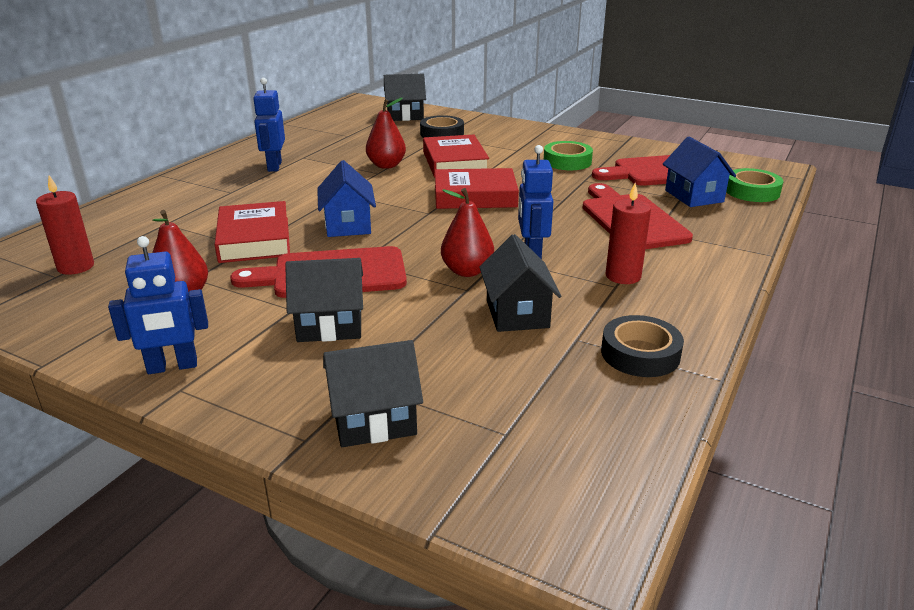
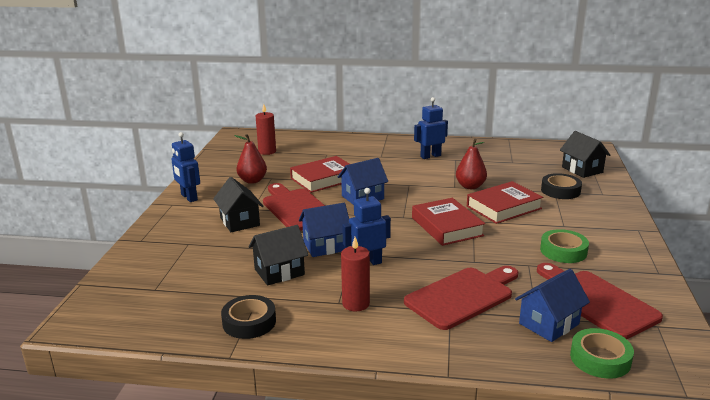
camera: 70 degrees right, 5 degrees down
black house [323,340,423,447] -> none
red pear [441,188,494,277] -> blue house [299,203,349,257]

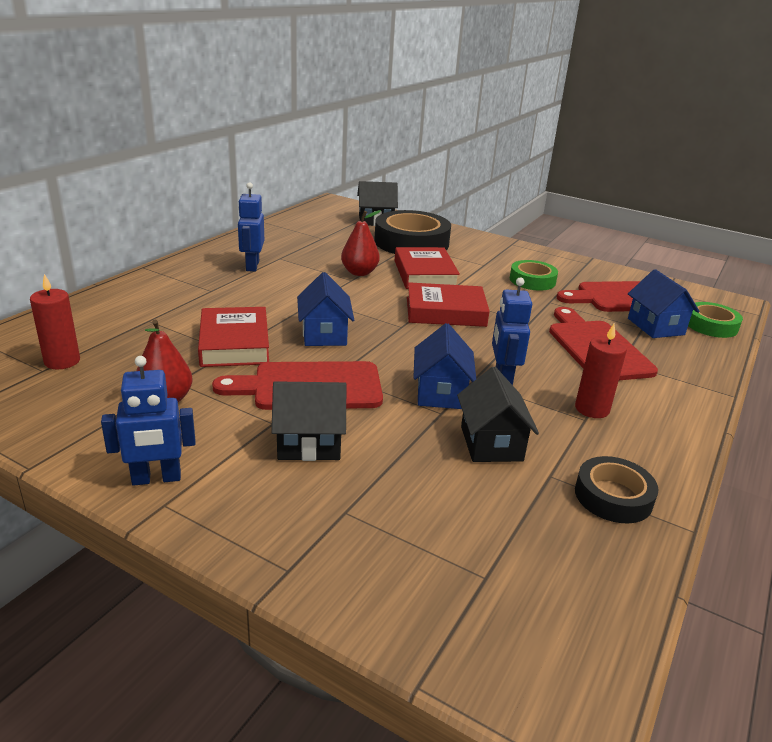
camera: 70 degrees left, 5 degrees up
black tape [541,173,582,199] -> black tape [374,210,451,254], size x1.79

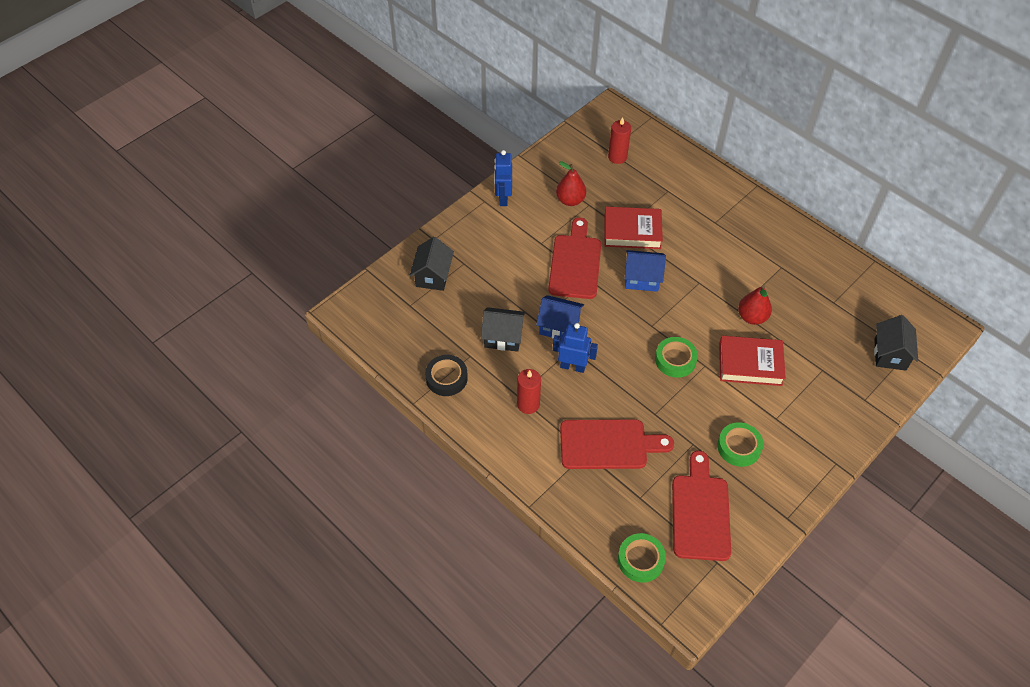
camera: 105 degrees right, 25 degrees up
blue robot [238,182,264,272] -> none
black house [271,381,346,461] -> black house moved to [410,237,454,291]
black tape [374,210,451,254] -> none
red book [407,282,490,327] -> green tape [655,337,698,378]
blue house [628,269,700,338] -> none

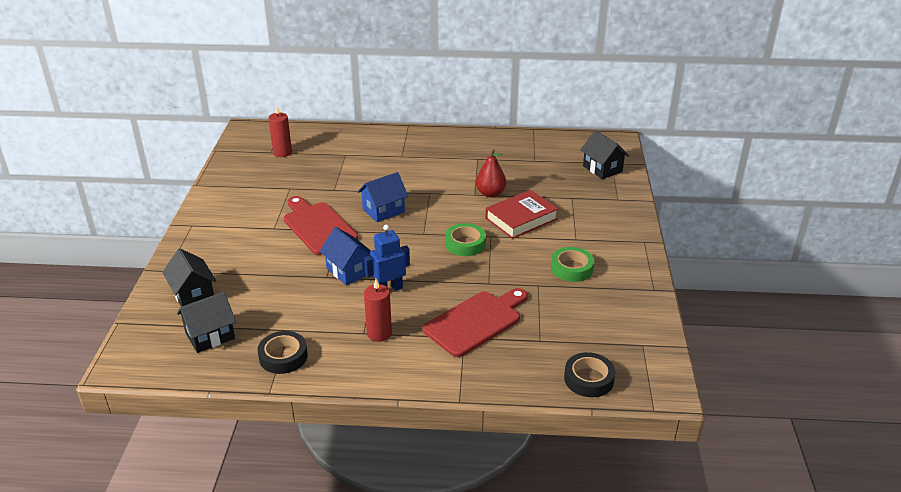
camera: 40 degrees left, 20 degrees down
black house [481,307,526,352] -> black house moved to [177,292,236,353]
blue robot [494,150,512,206] -> none
blue house [536,295,584,339] -> blue house turned 75 degrees clockwise [320,227,371,285]
red pear [556,161,586,206] -> none
red book [604,207,663,249] -> none
green tape [618,533,666,582] -> black tape [564,352,615,397]
red cutting board [672,451,731,561] -> none

